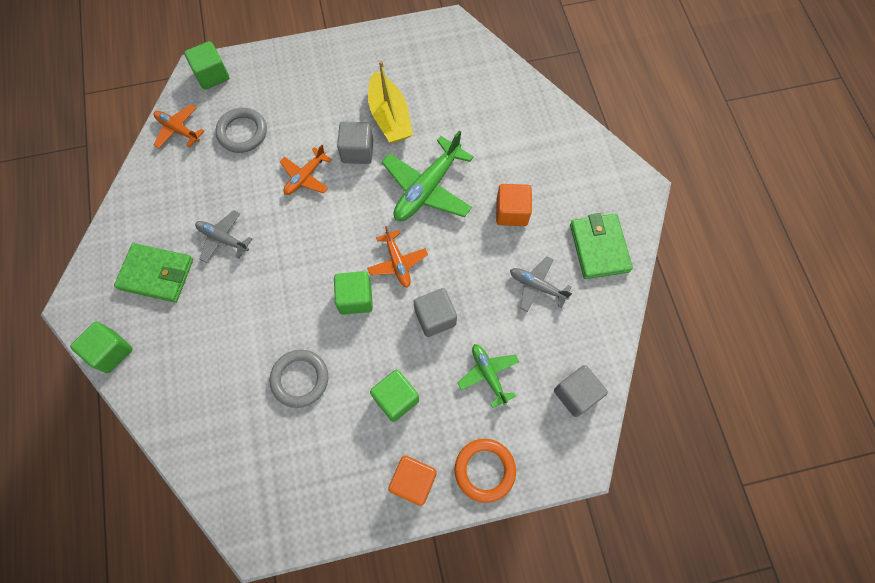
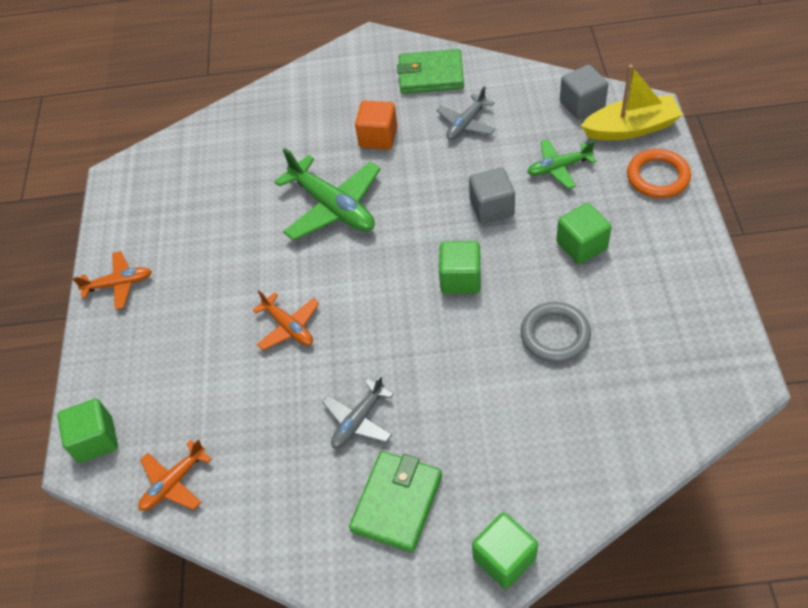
camera: 75 degrees left, 15 degrees down
grey ring [216,108,267,153] -> none
grey cube [337,122,373,164] -> none
orange plane [367,226,428,288] -> orange plane moved to [72,251,152,310]
yellow boat [368,61,413,143] -> yellow boat moved to [581,65,683,140]
orange cube [388,456,437,506] -> none

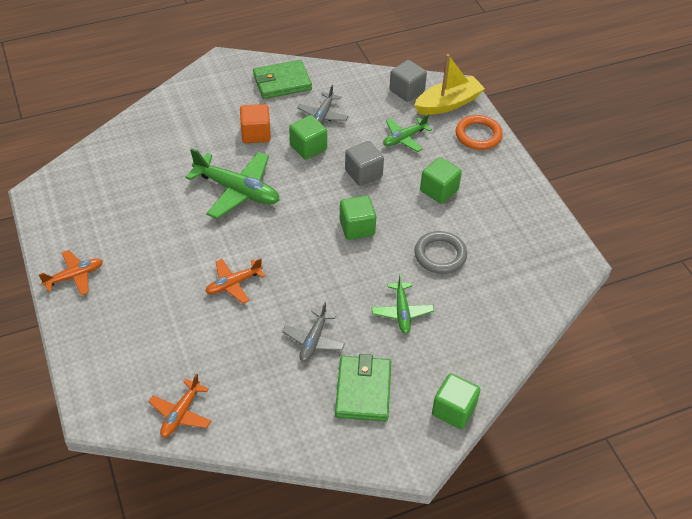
camera: 25 degrees left, 5 degrees down
green cube [57,399,118,463] -> green cube moved to [289,115,327,160]
orange plane [253,290,319,350] -> orange plane turned 120 degrees clockwise [205,258,265,304]
none -> green plane [372,273,434,334]

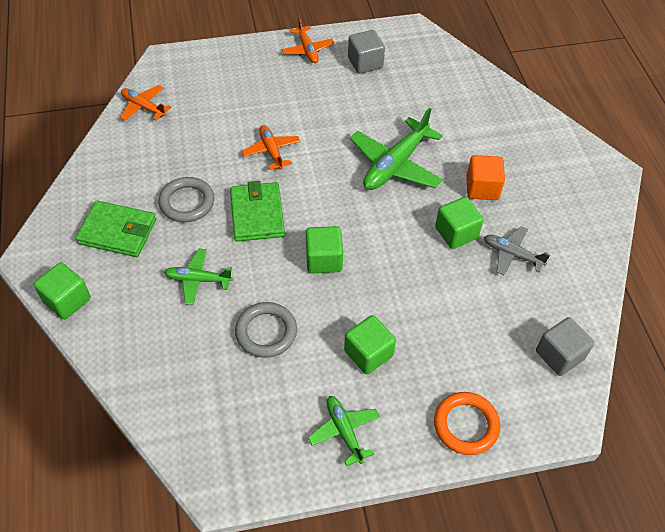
camera: 100 degrees right, 5 degrees up
green wallet [253,60,312,99] -> green wallet moved to [230,181,285,242]
grey plane [282,302,345,362] -> grey ring [159,177,215,222]
grey cube [345,141,384,186] -> grey cube moved to [348,30,385,74]
green plane [383,114,432,152] -> green plane moved to [308,396,380,466]
yellow boat [414,54,485,115] -> none

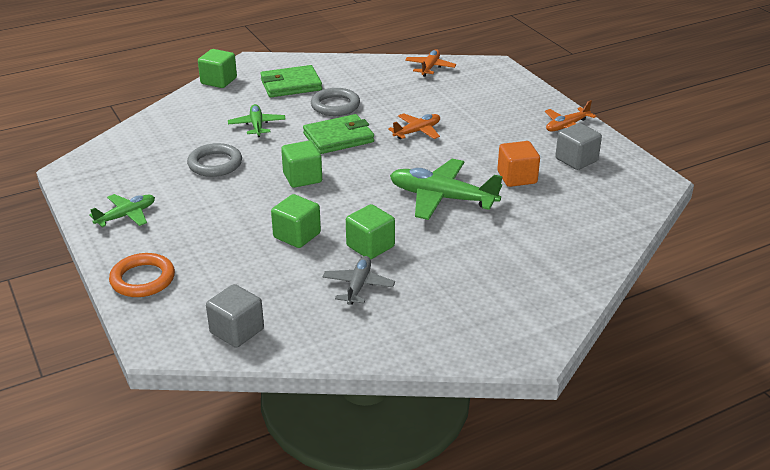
camera: 75 degrees right, 20 degrees down
green wallet [76,201,156,257] -> green wallet turned 75 degrees clockwise [260,65,322,97]
green cube [344,315,396,374] -> green cube moved to [271,194,321,248]
orange cube [466,155,505,200] -> orange cube moved to [497,141,540,187]

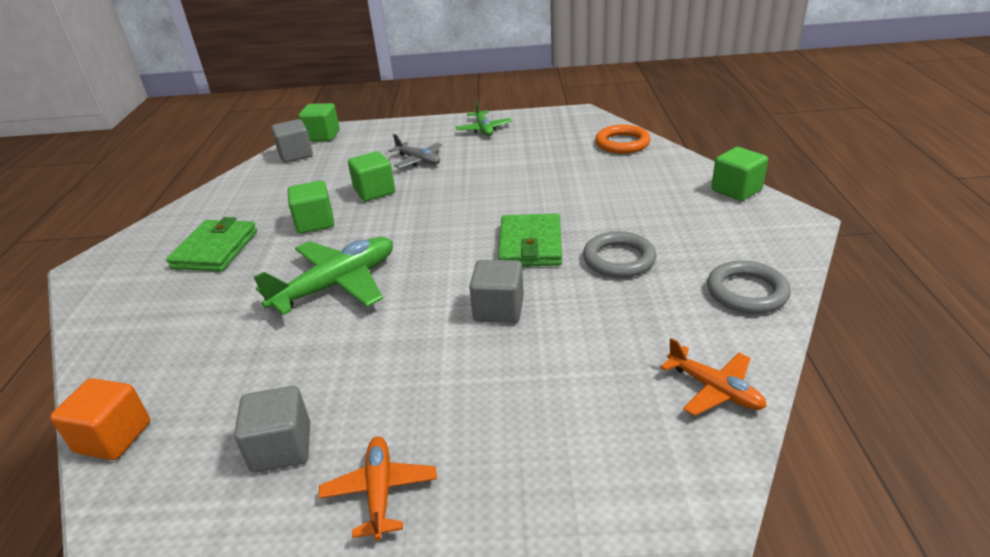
camera: 120 degrees right, 0 degrees up
orange ring [109,253,175,297] -> orange ring moved to [595,125,651,154]
grey ring [187,143,242,177] -> grey ring moved to [707,260,791,314]
green plane [228,104,286,137] -> none
green wallet [260,65,322,97] -> green wallet moved to [166,217,257,272]
green cube [281,141,322,188] -> green cube moved to [298,103,340,142]
grey plane [322,256,395,305] -> grey plane moved to [388,134,442,168]
orange plane [388,113,440,139] -> grey cube [469,260,524,323]
orange cube [497,141,540,187] -> orange cube moved to [50,378,150,460]

